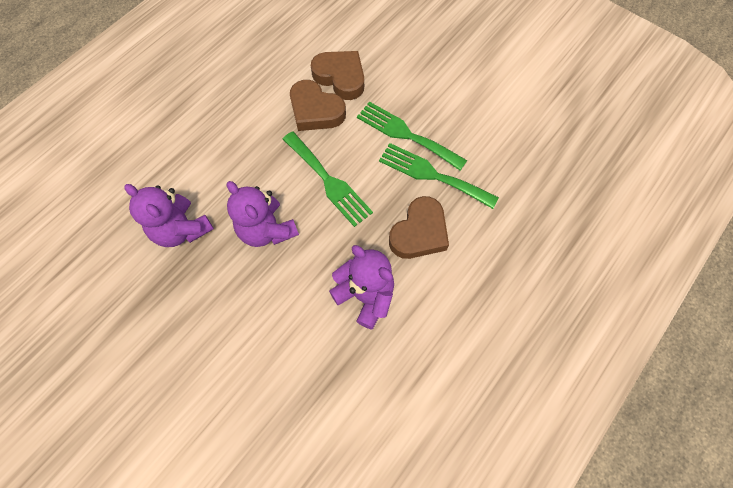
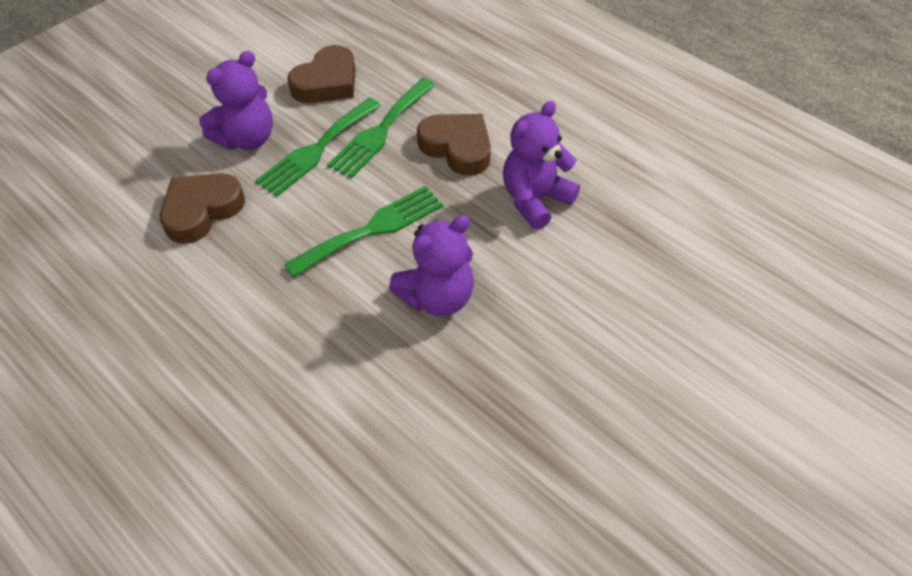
camera: 85 degrees left, 15 degrees down
purple teddy bear [125,184,214,247] -> purple teddy bear moved to [199,51,273,150]
brown heart [290,80,346,131] -> brown heart moved to [287,45,356,103]

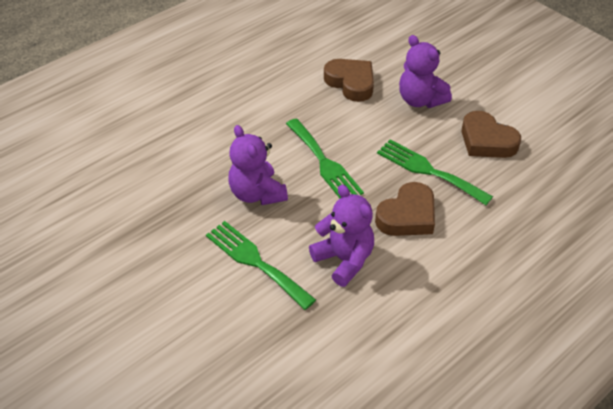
camera: 95 degrees right, 5 degrees down
green fork [255,98,381,197] -> green fork moved to [206,221,316,310]

